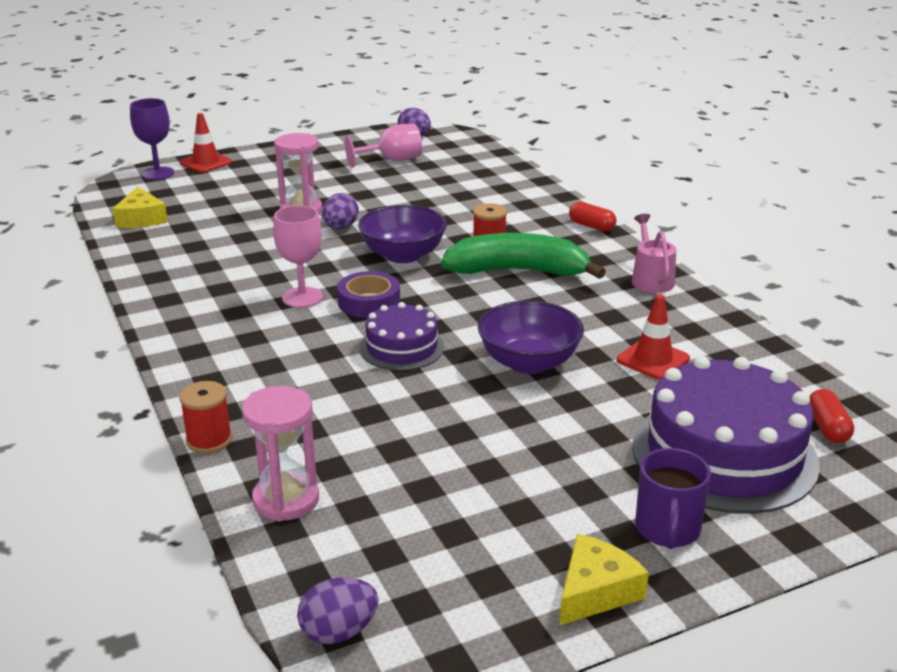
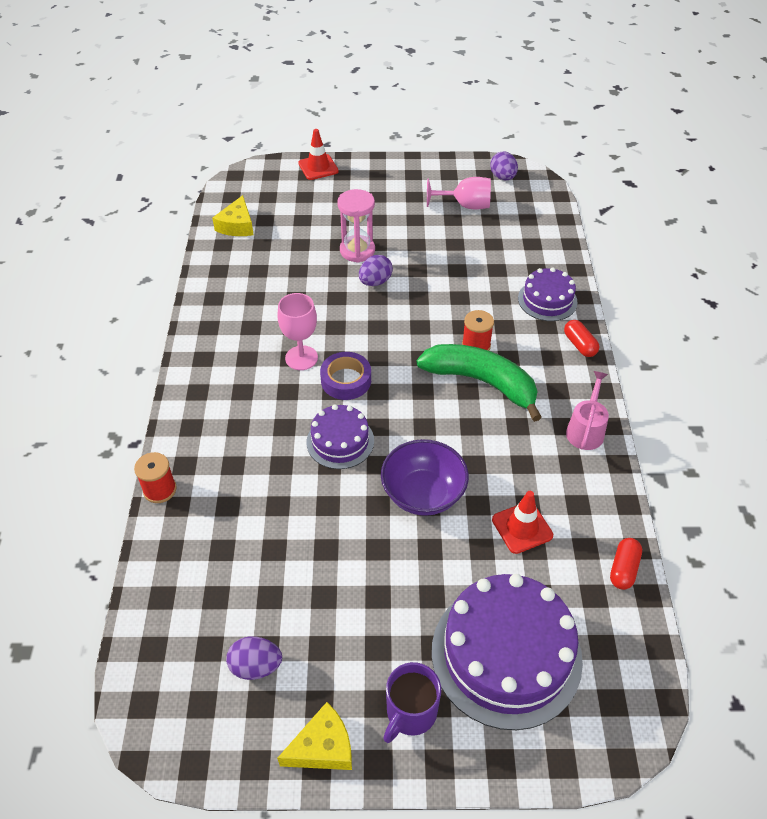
camera: 25 degrees right, 20 degrees up
purple goblet [130,98,174,180] -> none
pink hourglass [242,386,319,521] -> none
purple egg [297,578,379,644] -> purple egg moved to [226,636,282,680]
purple bowl [358,205,447,263] -> none
red capsule [809,389,854,443] -> red capsule moved to [610,538,642,590]
none -> purple cake [518,267,578,321]

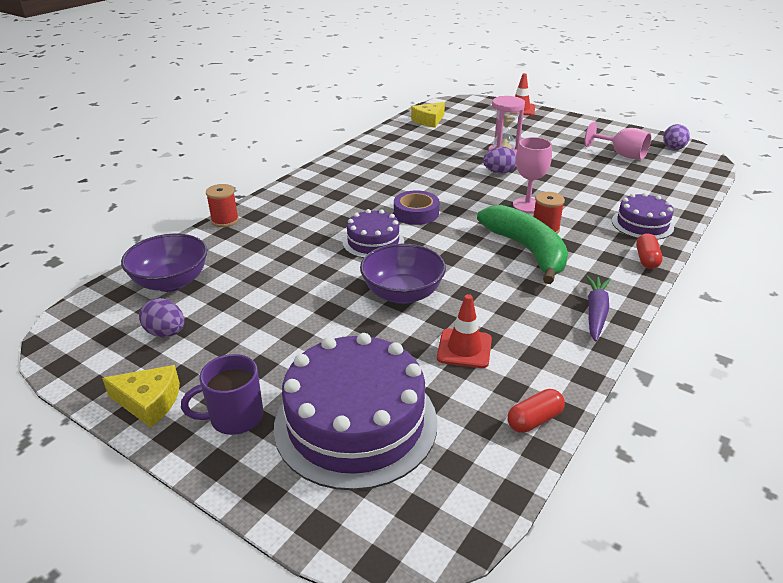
camera: 35 degrees right, 15 degrees down
pink goblet [277,293,318,370] -> pink goblet moved to [513,137,552,213]
pink watering can [566,371,609,450] -> purple carrot [586,275,611,342]
none -> purple bowl [121,234,207,292]

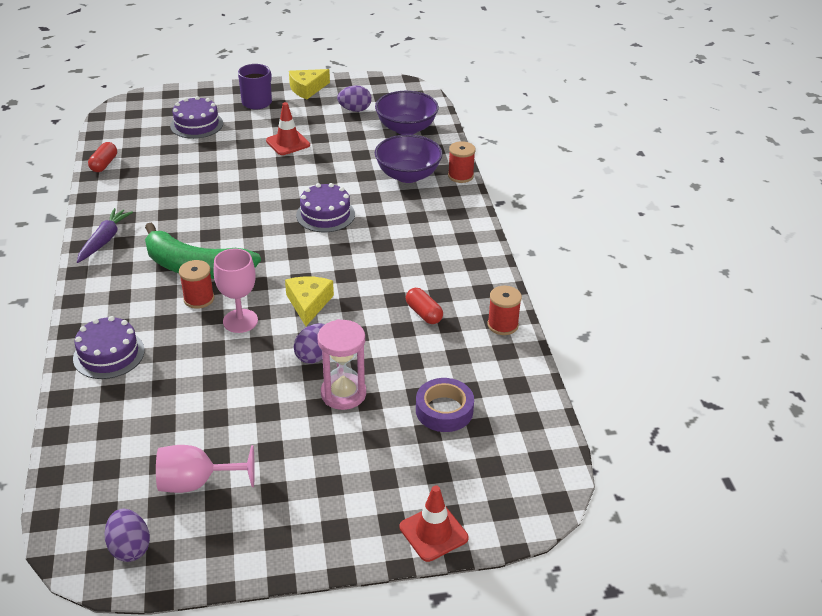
camera: 135 degrees right, 5 degrees up
purple cake [274,333,437,490] -> purple cake [170,96,223,139], size x0.54
purple bowl [360,244,446,304] -> purple bowl moved to [375,135,443,183]
purple tape [394,190,439,225] -> purple tape moved to [416,378,474,432]
yellow cheese [411,102,445,128] -> yellow cheese moved to [285,276,334,326]
red traffic cone [437,294,492,368] -> red traffic cone moved to [266,102,310,155]
purple carrot [586,275,611,342] -> purple carrot turned 135 degrees counterclockwise [77,208,133,263]
red capsule [636,233,663,269] -> red capsule moved to [406,288,443,324]
none -> red spool [488,286,522,335]

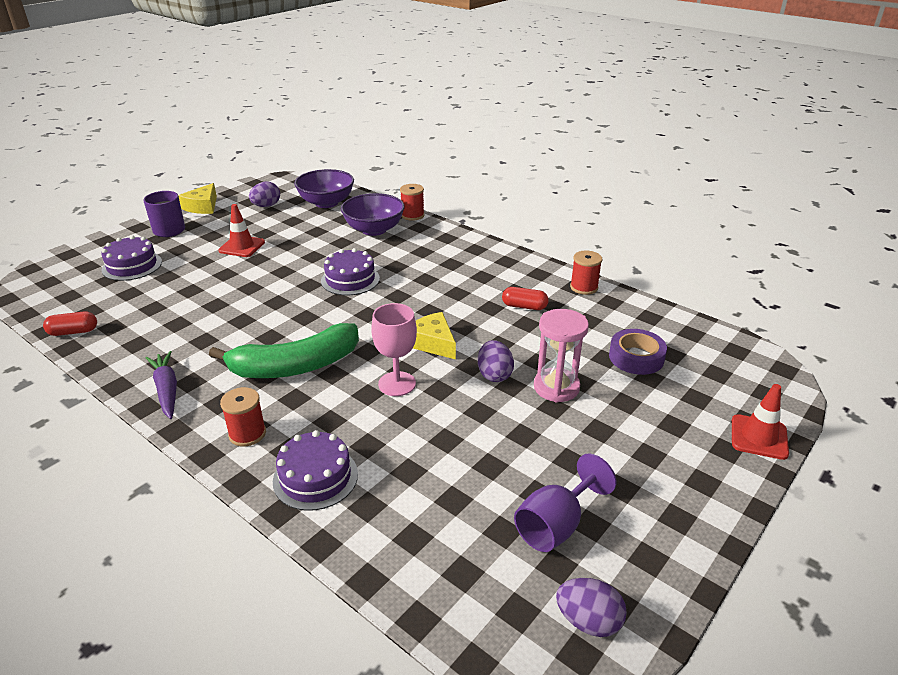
camera: 40 degrees left, 5 degrees down
red capsule [88,142,117,172] -> red capsule turned 75 degrees counterclockwise [43,311,97,336]
pink goblet [156,445,255,493] -> purple goblet [514,453,617,552]
red spool [179,260,214,309] -> red spool moved to [220,387,266,446]

